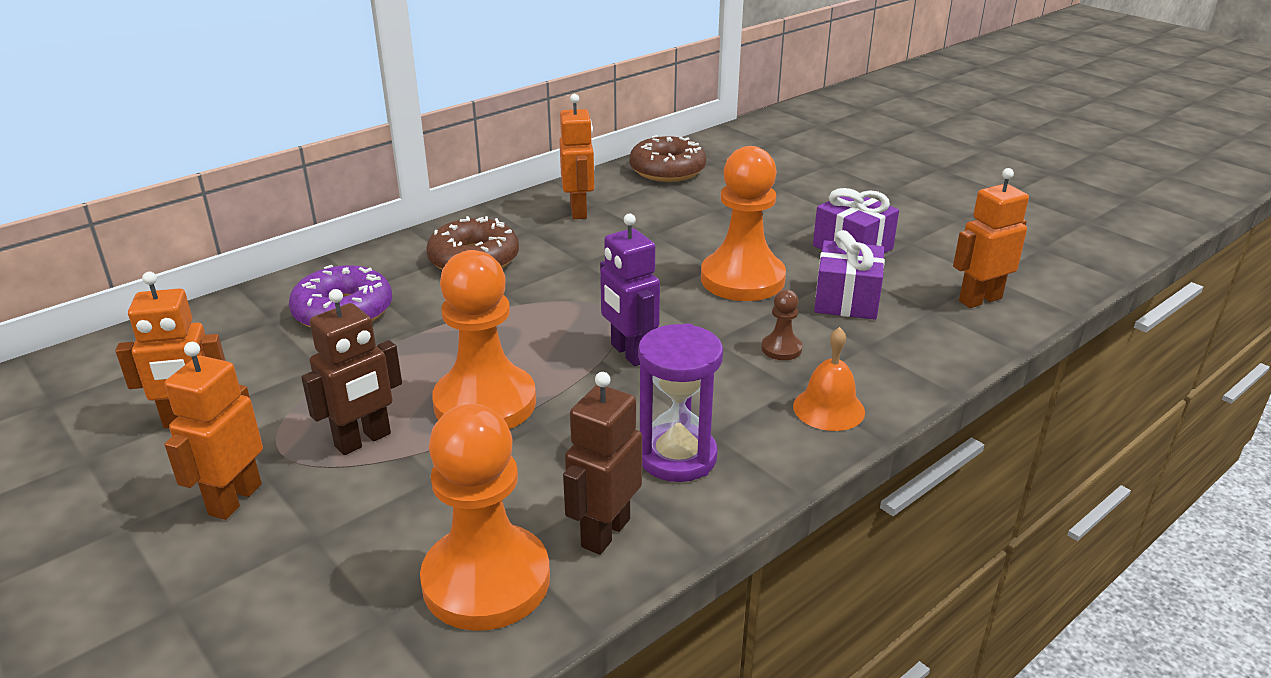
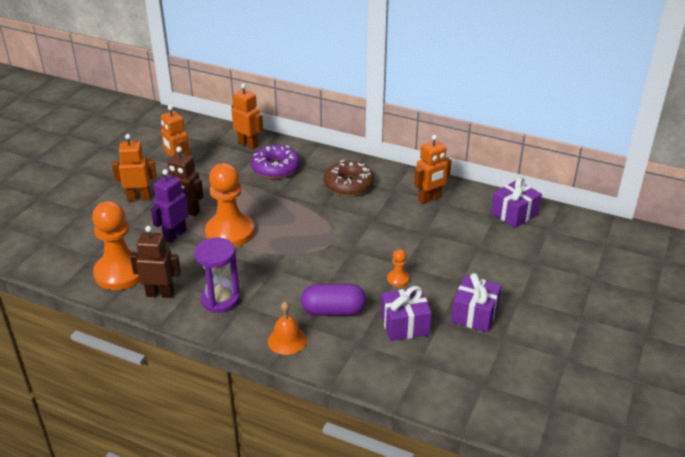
camera: 65 degrees right, 5 degrees up
purple robot [600,214,660,366] -> purple robot moved to [151,169,189,243]
brown donut [629,135,706,182] -> purple gift [491,177,542,228]
orange pawn [701,146,786,301] -> orange pawn [387,249,410,287], size x0.43
brown pawn [761,289,803,360] -> purple capsule [301,284,366,316]
orange robot [953,168,1029,308] -> orange robot moved to [232,83,263,149]

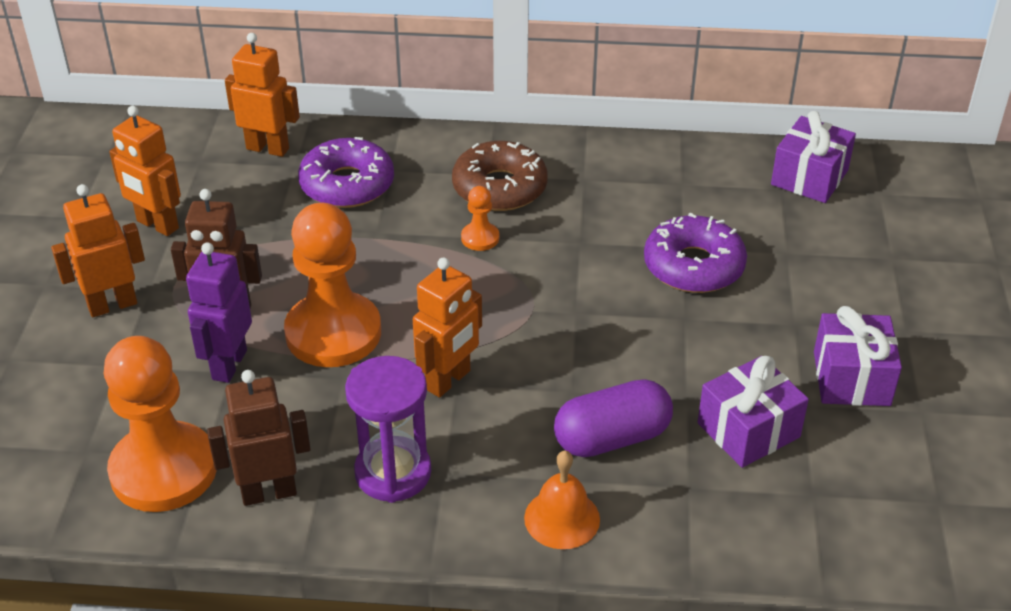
camera: 20 degrees left, 5 degrees up
orange pawn [387,249,410,287] -> orange pawn moved to [461,186,499,251]
orange robot [414,135,452,204] -> orange robot moved to [413,257,482,398]
none -> purple donut [644,212,747,293]

